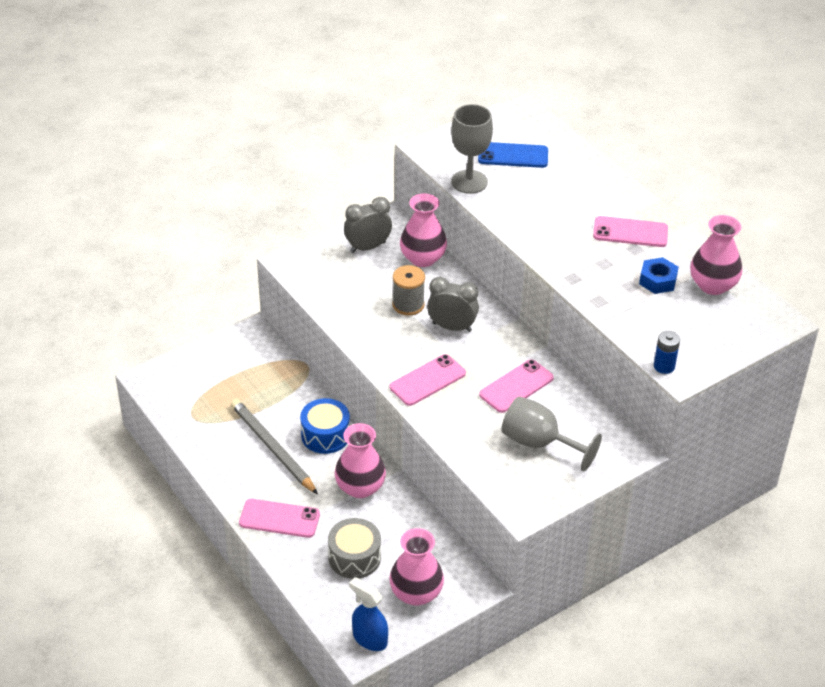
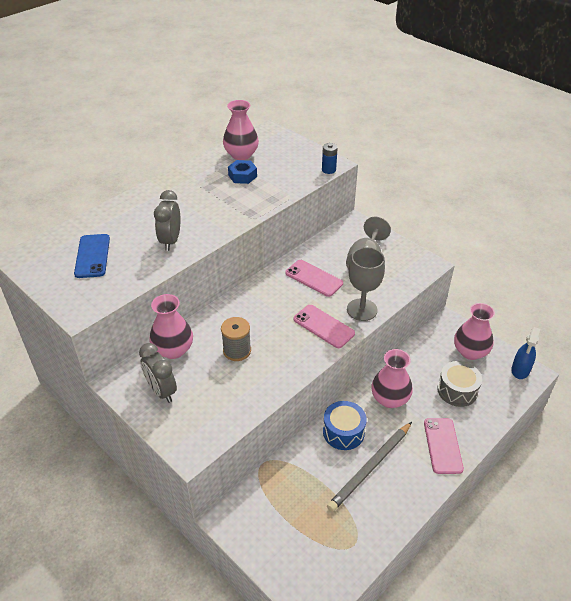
camera: 100 degrees left, 0 degrees up
grey clock [427,277,479,332] -> grey clock moved to [154,190,181,251]
grey goblet [451,104,493,194] -> grey goblet moved to [347,247,385,321]
pink phone [593,216,668,247] -> none

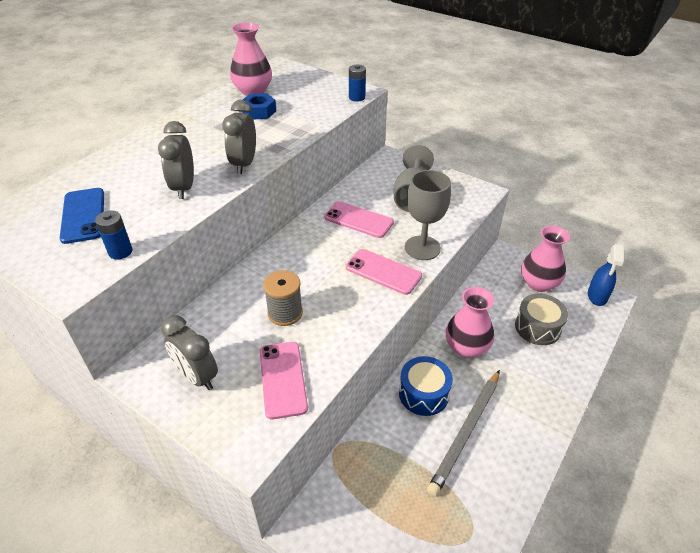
camera: 10 degrees left, 0 degrees up
pink vase [150,294,193,359] -> none
pink phone [424,418,464,474] -> pink phone moved to [260,342,308,419]
none -> blue battery [95,210,133,259]
none -> grey clock [222,100,256,174]

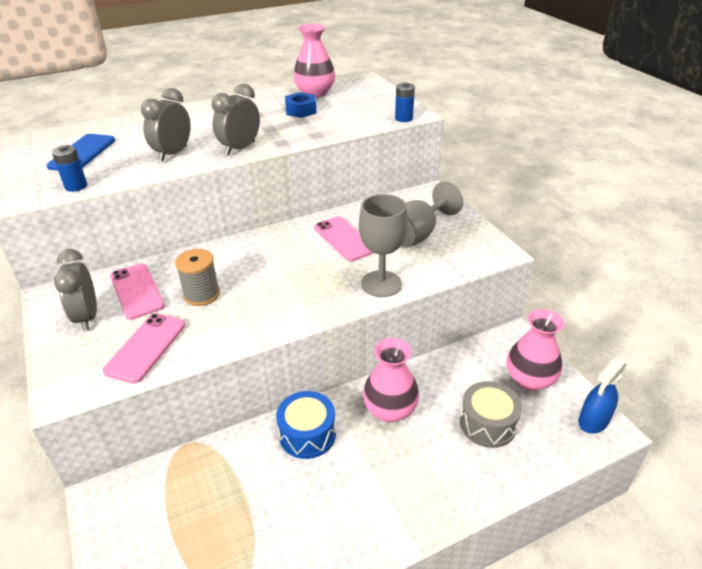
camera: 30 degrees right, 5 degrees down
pink phone [346,249,422,295] -> pink phone moved to [110,263,165,320]
grey pencil [427,370,500,497] -> none

